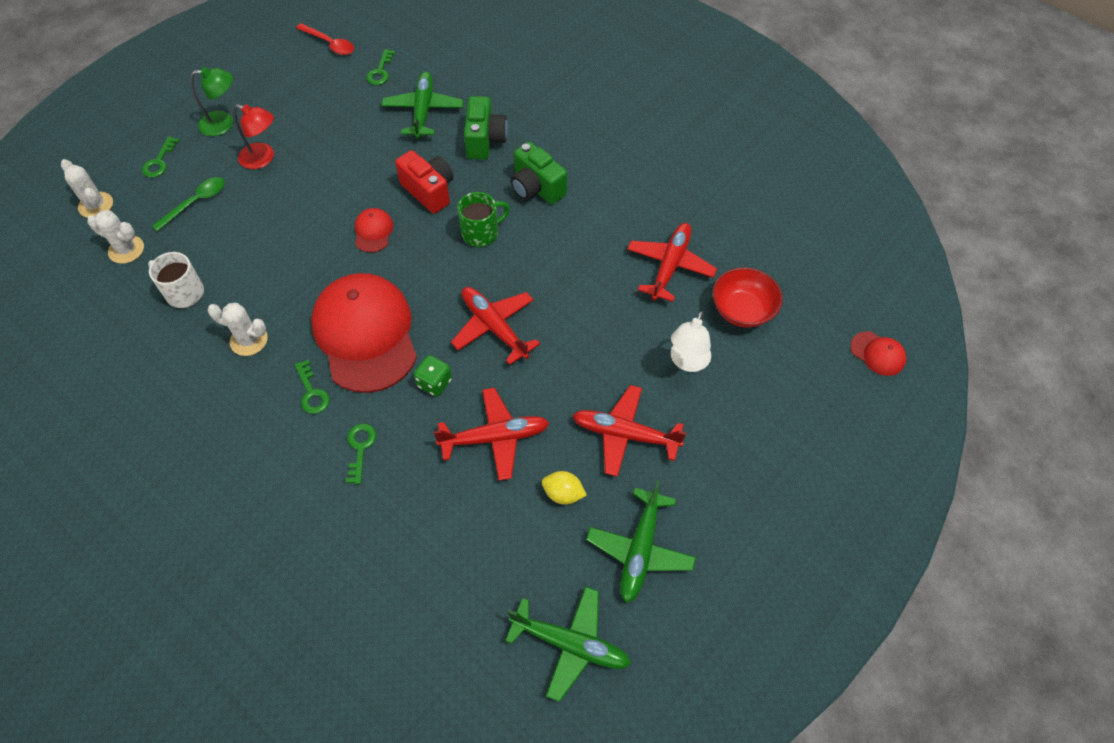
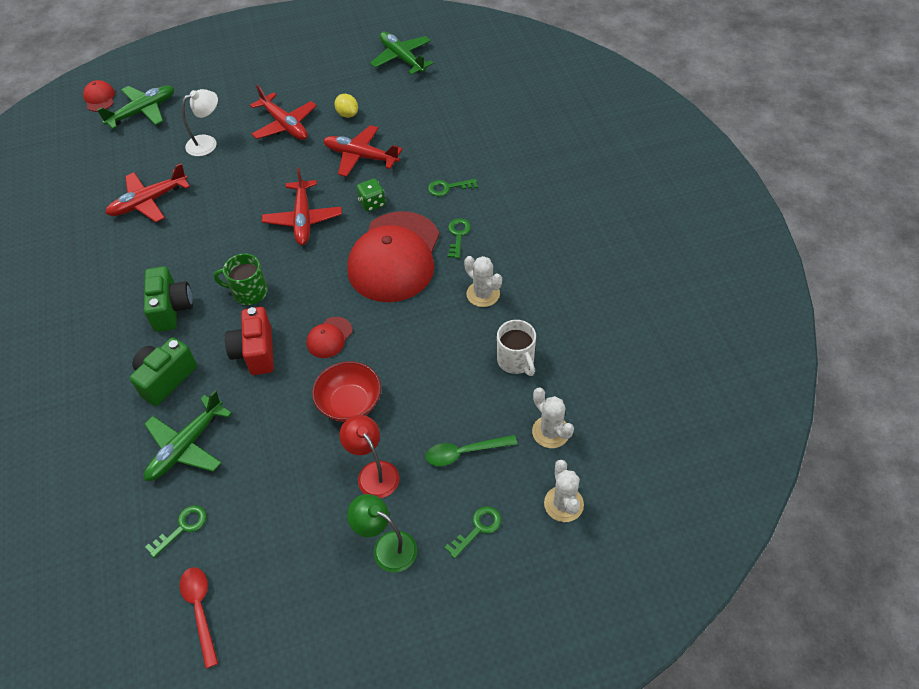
camera: 145 degrees left, 5 degrees down
green key [345,423,376,484] -> green key turned 45 degrees clockwise [428,179,478,197]
green plane [586,480,696,603] -> green plane moved to [97,85,174,129]
red bowl [713,267,783,328] -> red bowl moved to [312,361,381,422]

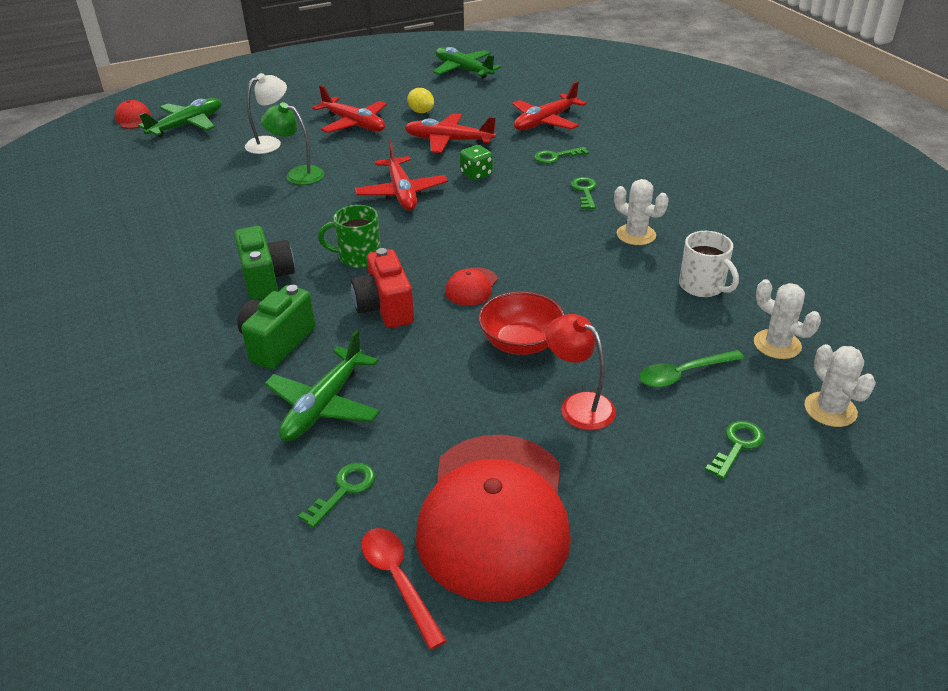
camera: 10 degrees left, 15 degrees down
red plane [105,163,190,222] -> red plane moved to [512,81,587,130]
red cap [347,211,439,302] -> red cap moved to [416,435,571,602]
green lamp [347,494,417,572] -> green lamp moved to [261,102,324,185]

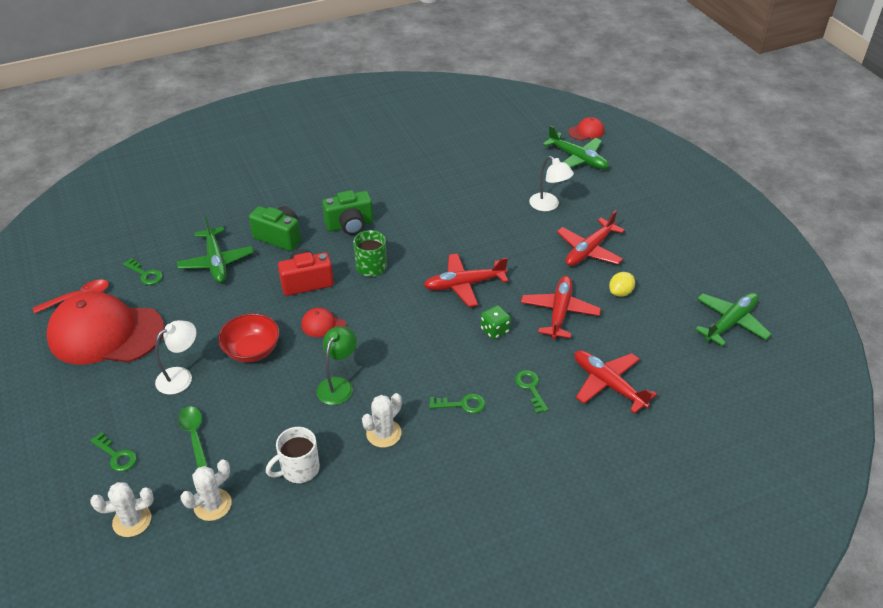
camera: 90 degrees right, 5 degrees up
green lamp [261,102,324,185] -> green lamp moved to [316,327,357,405]
green plane [264,330,380,441] -> green plane turned 135 degrees counterclockwise [177,216,254,283]
red lamp [545,314,616,430] -> white lamp [155,320,196,395]

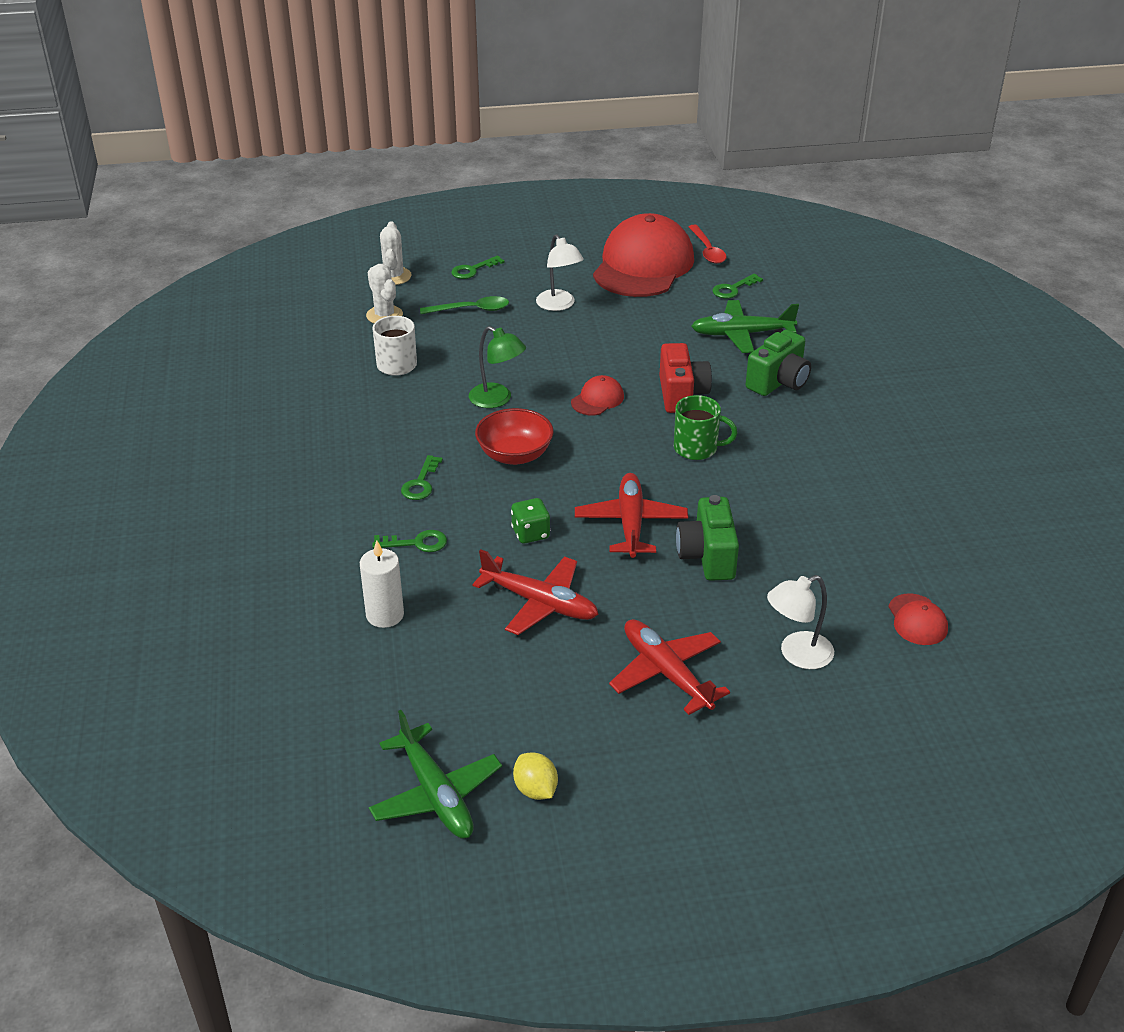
camera: 105 degrees right, 5 degrees down
red bowl [218,313,280,363] -> red bowl moved to [475,408,554,465]
green camera [322,190,373,235] -> green camera moved to [676,495,739,581]
white cactus [362,393,402,448] -> none
green plane [543,125,609,169] -> none
red cap [569,117,604,140] -> red cap moved to [888,593,948,645]
red plane [574,350,657,414] -> white candle [360,540,404,628]
yellow lemon [609,272,635,297] -> yellow lemon moved to [513,752,558,800]

